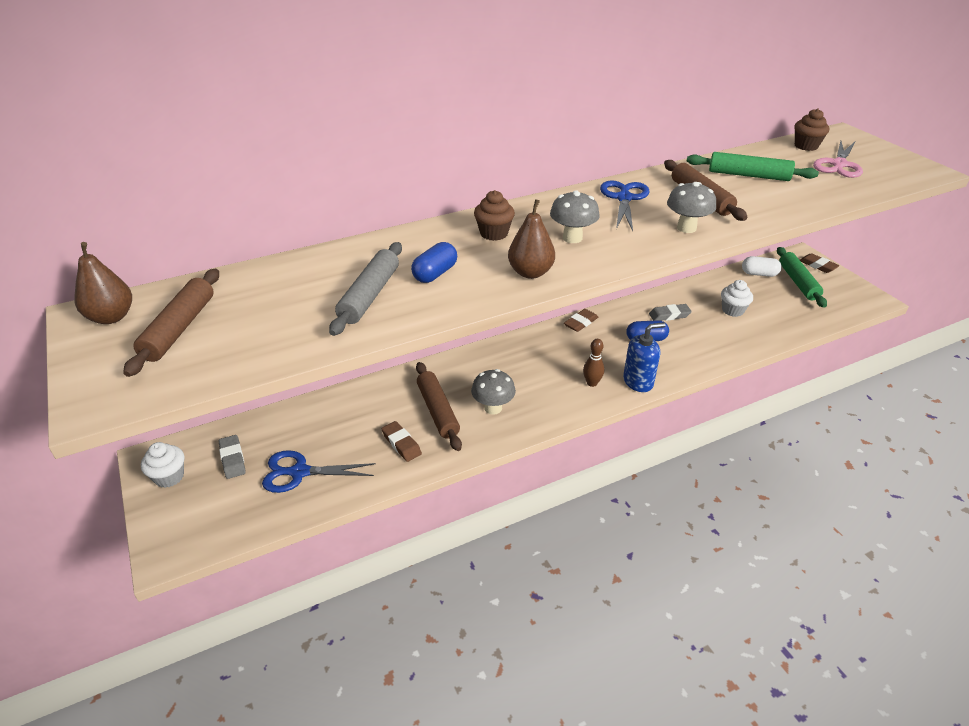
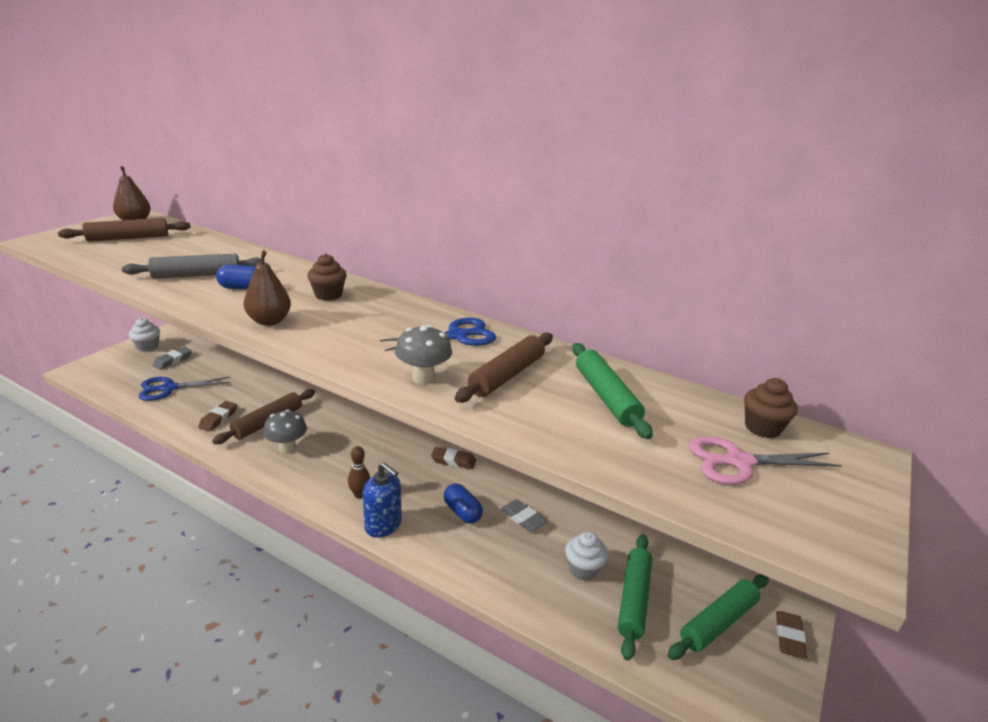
camera: 55 degrees right, 10 degrees down
blue scissors [262,450,376,493] -> blue scissors turned 75 degrees counterclockwise [139,377,230,401]
grey mushroom [550,190,599,243] -> none
white capsule [742,256,782,277] -> none
none -> green rolling pin [618,534,652,661]

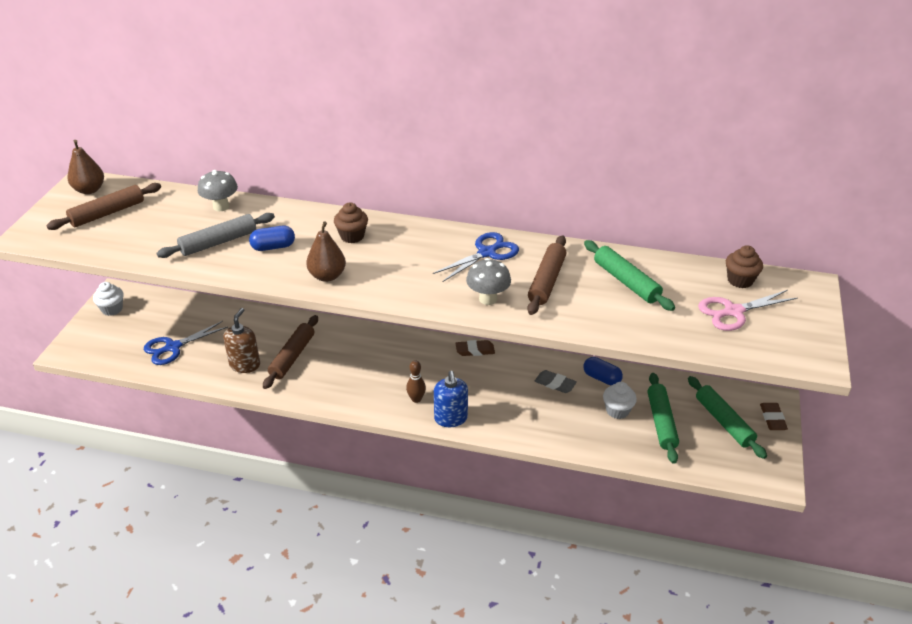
camera: 15 degrees left, 10 degrees up
grey eraser [153,347,192,370] -> none
brown eraser [198,401,237,431] -> brown soap dispenser [223,308,260,373]
grey mushroom [263,410,307,454] -> grey mushroom moved to [198,170,238,211]
blue soap dispenser [363,462,402,538] -> blue soap dispenser turned 60 degrees clockwise [434,371,468,427]
blue capsule [444,484,483,524] -> blue capsule moved to [583,357,623,386]
green rolling pin [668,574,769,660] -> green rolling pin turned 60 degrees counterclockwise [688,376,767,459]

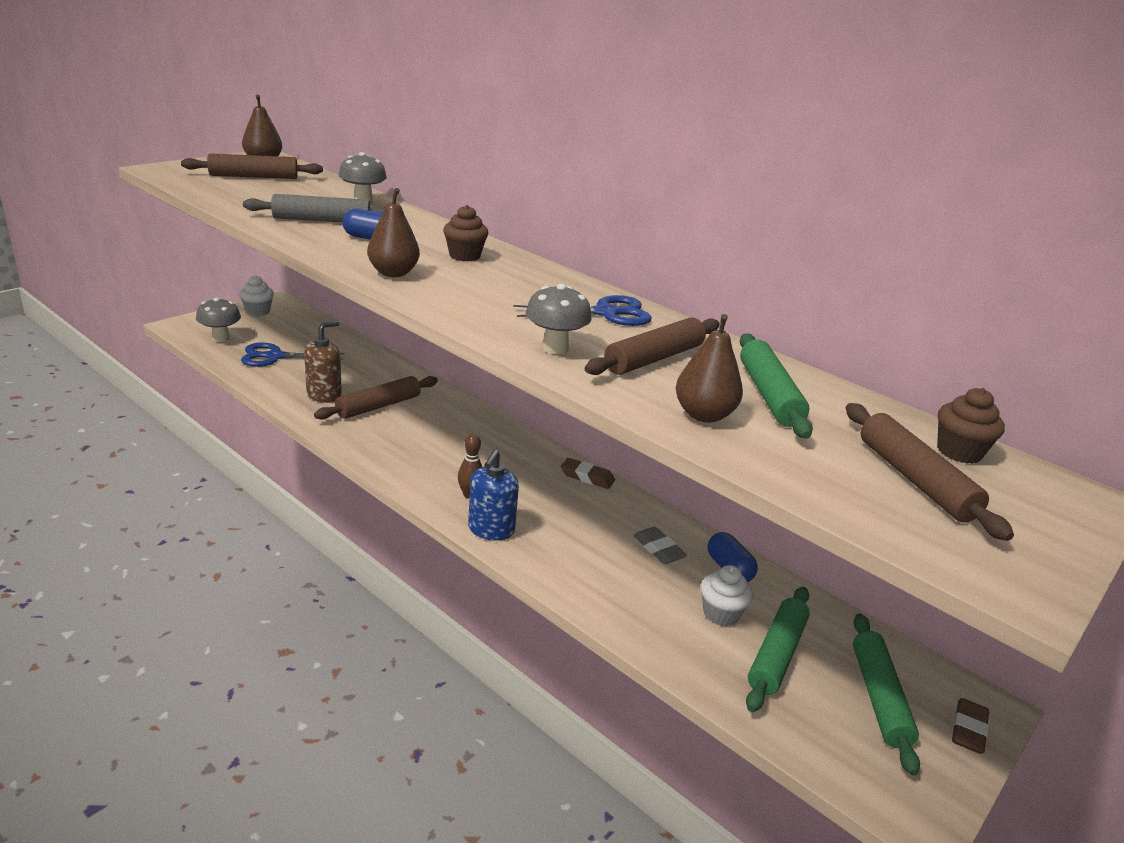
camera: 25 degrees right, 10 degrees down
pink scissors [698,290,798,331] -> brown rolling pin [846,403,1014,541]
none -> grey mushroom [196,297,241,342]
none -> brown pear [676,314,743,423]

